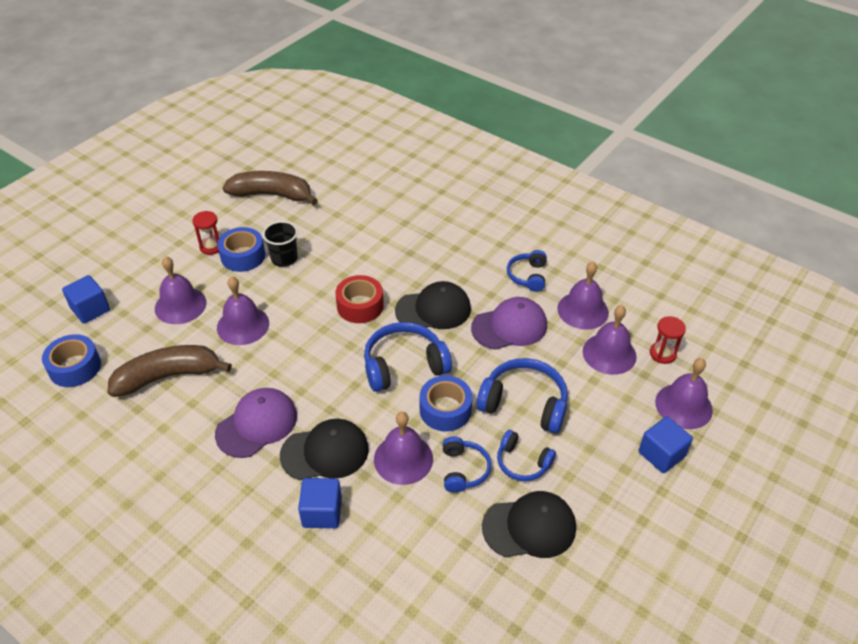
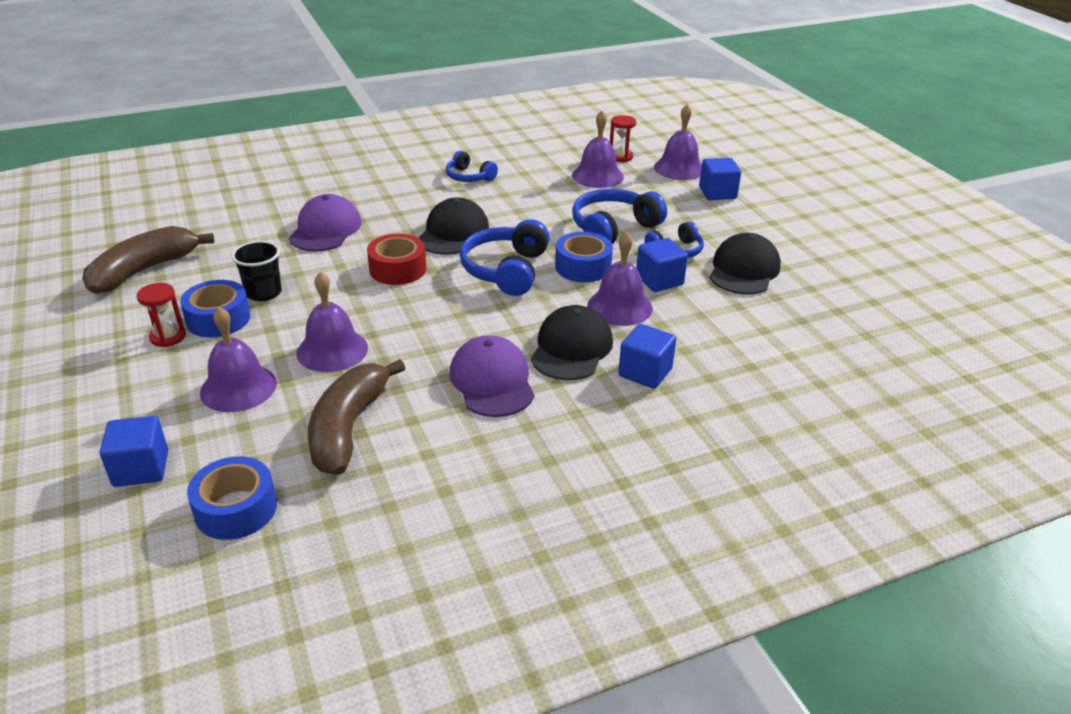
camera: 60 degrees left, 10 degrees down
blue headphones [442,436,491,493] -> blue cube [636,238,688,292]
purple cap [471,297,547,350] -> purple cap moved to [289,194,362,251]
purple bell [557,262,609,330] -> none

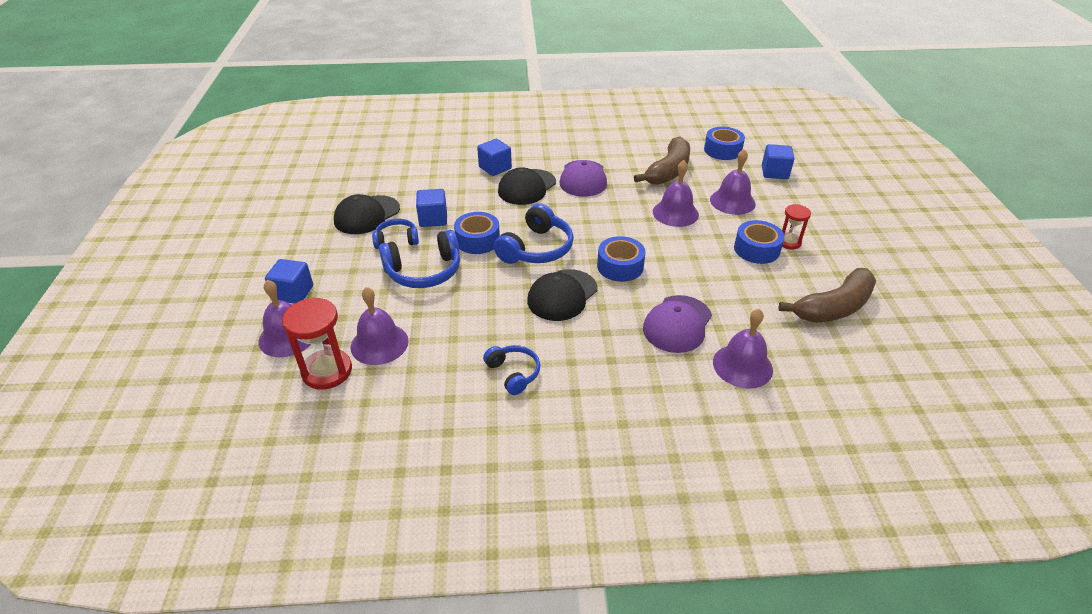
camera: 160 degrees left, 5 degrees up
black cup [232,241,282,301] -> none
red tape [367,234,427,285] -> blue tape [597,236,646,282]
purple bell [588,231,653,326] -> purple bell moved to [713,309,773,388]
red hourglass [610,115,636,162] -> red hourglass [282,298,352,390], size x1.67

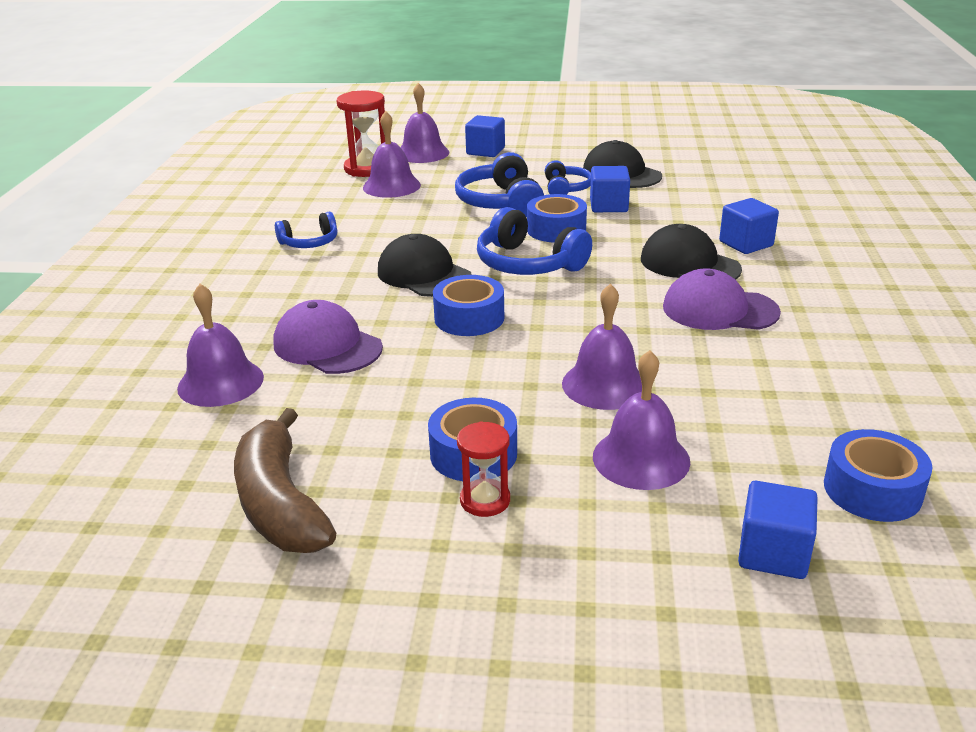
camera: 100 degrees right, 10 degrees down
brown banana [634,136,690,185] -> none

